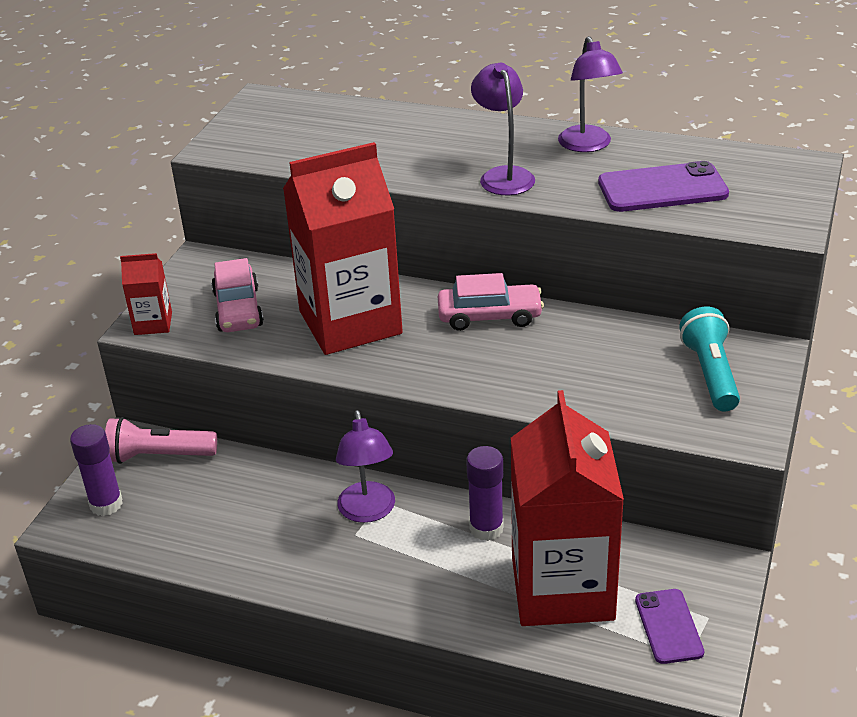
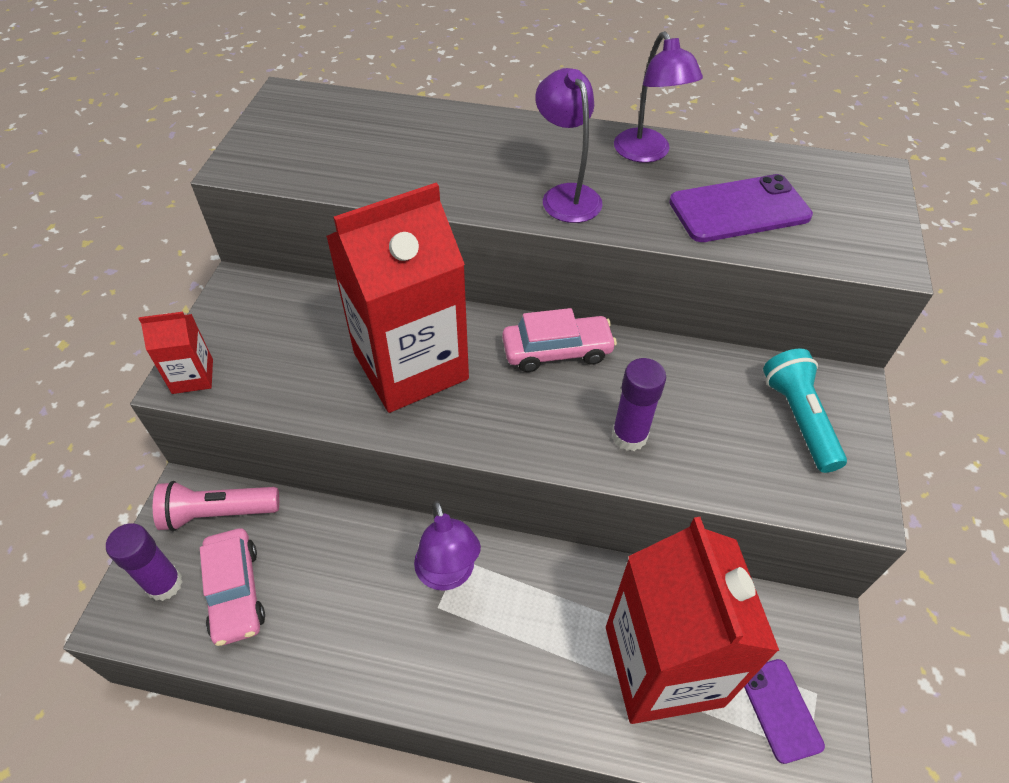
camera: 10 degrees left, 15 degrees up
pink car [211,258,264,332] -> pink car moved to [200,528,265,646]
purple glue stick [466,446,504,541] -> purple glue stick moved to [612,358,666,451]

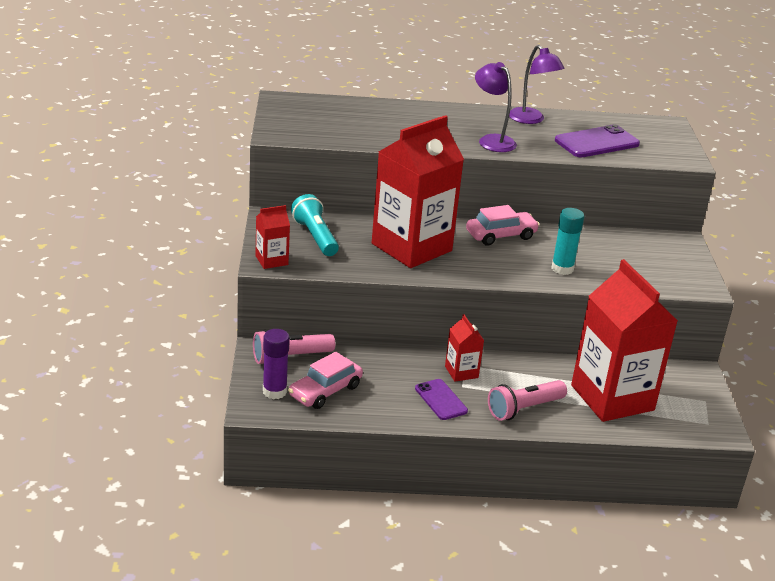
camera: 15 degrees left, 20 degrees down
pink car [200,528,265,646] -> pink car turned 75 degrees clockwise [288,352,363,409]
purple lamp [414,501,481,591] -> red carton [445,314,484,382]
purple glue stick [612,358,666,451] -> turquoise glue stick [551,208,585,275]
purple phone [744,659,825,764] -> purple phone moved to [415,379,468,420]
turquoise flashlight [763,349,847,473] -> turquoise flashlight moved to [291,194,339,256]
none -> pink flashlight [488,380,567,421]

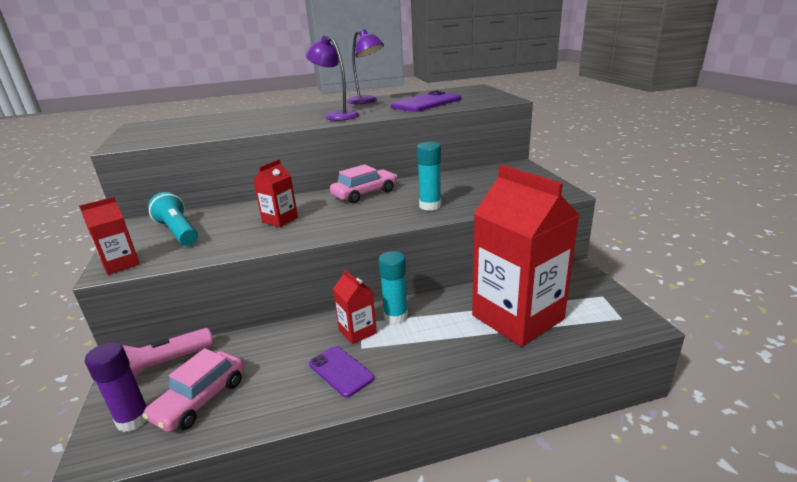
camera: 10 degrees left, 5 degrees down
red carton [372,115,464,268] -> red carton [253,159,298,227], size x0.43
pink flashlight [488,380,567,421] -> none
none -> turquoise glue stick [378,251,408,324]

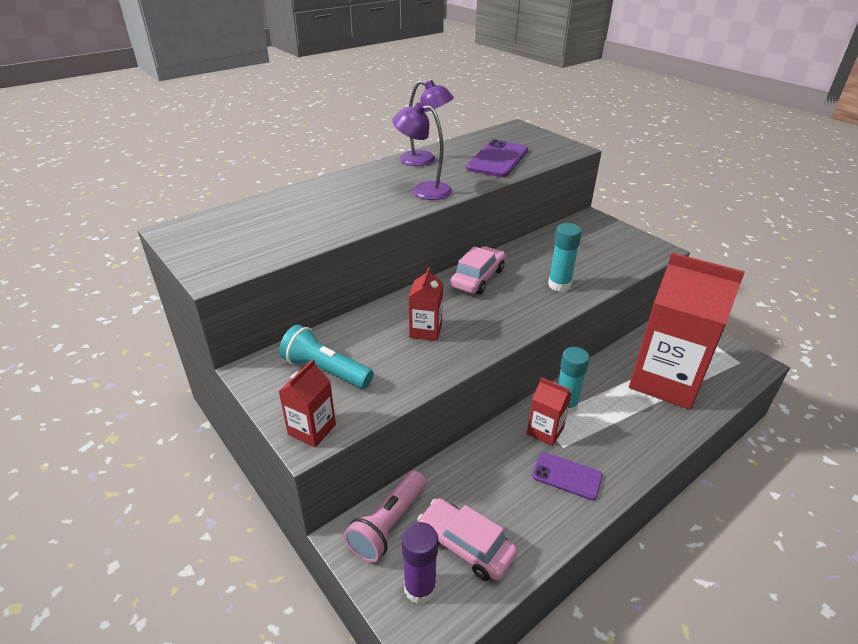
camera: 25 degrees left, 10 degrees up
pink car [143,348,244,432] -> pink car turned 120 degrees clockwise [417,498,518,581]

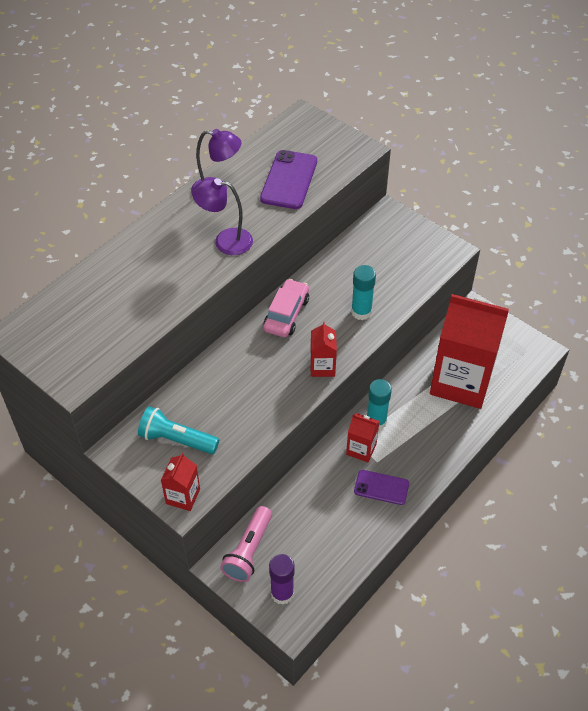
camera: 10 degrees left, 15 degrees up
red carton [409,267,443,341] -> red carton moved to [310,322,337,377]
pink car [417,498,518,581] -> none

